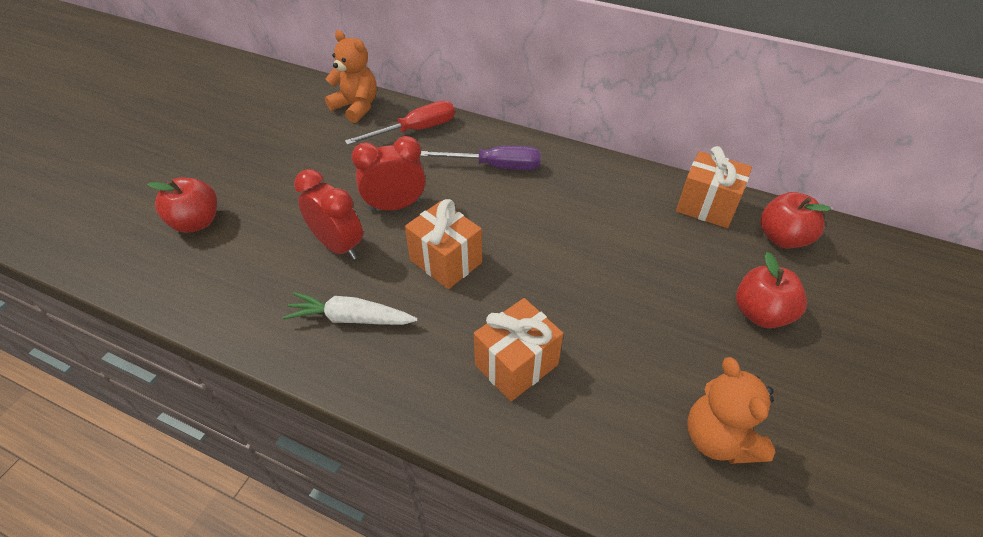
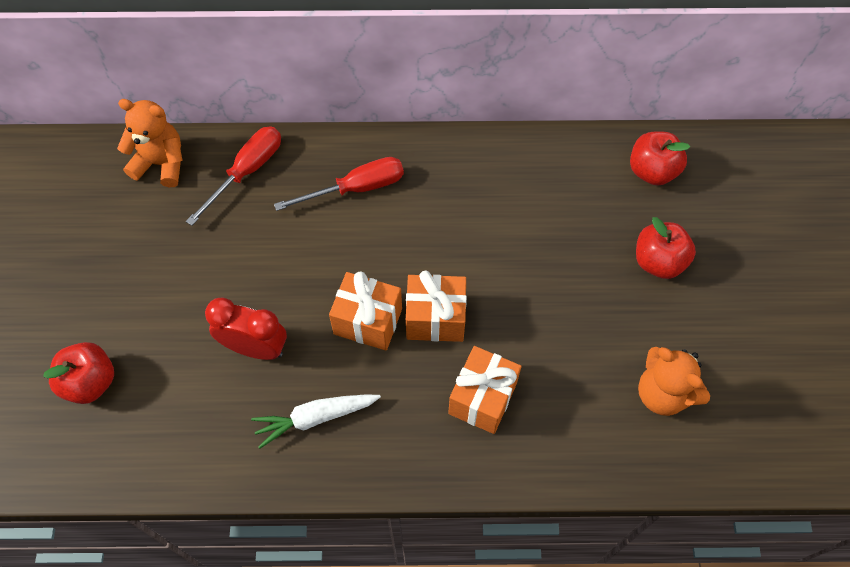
camera: 25 degrees left, 15 degrees up
red clock [351,136,426,212] -> none
purple screwdriver [420,146,541,170] -> red screwdriver [274,157,404,211]
orange gift [676,146,752,228] -> orange gift moved to [406,271,467,342]

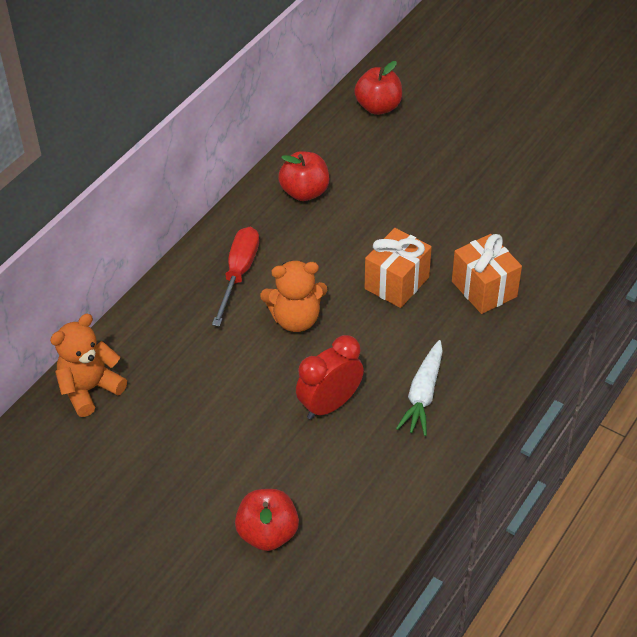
camera: 55 degrees left, 15 degrees down
red screwdriver [186,126,281,226] -> none
orange gift [329,271,402,350] -> none
red apple [636,217,696,279] -> red apple moved to [278,151,329,201]
orange teddy bear [638,347,710,416] -> orange teddy bear moved to [260,261,327,332]

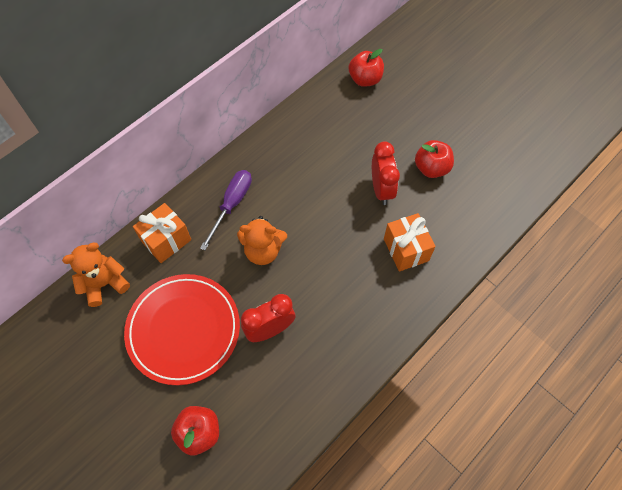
camera: 10 degrees right, 15 degrees up
red screwdriver [212,227,259,327] -> purple screwdriver [200,170,252,250]
red apple [278,151,329,201] -> red apple moved to [415,140,454,178]
orange gift [365,228,432,308] -> orange gift moved to [133,203,191,263]
white carrot [396,340,443,436] -> none
none -> red plate [124,274,240,385]
none -> red clock [372,141,400,205]

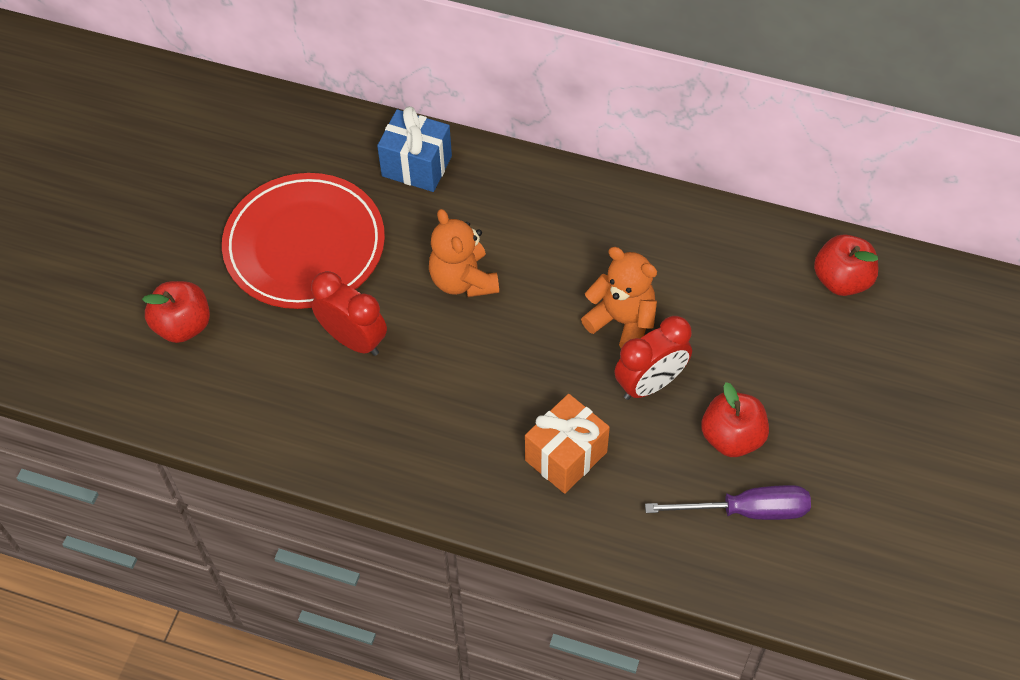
camera: 65 degrees right, 5 degrees down
orange teddy bear [62,243,130,307] -> orange teddy bear moved to [581,247,657,348]
orange gift [133,203,191,263] -> blue gift [377,106,452,192]
purple screwdriver [200,170,252,250] -> purple screwdriver moved to [645,485,811,520]

